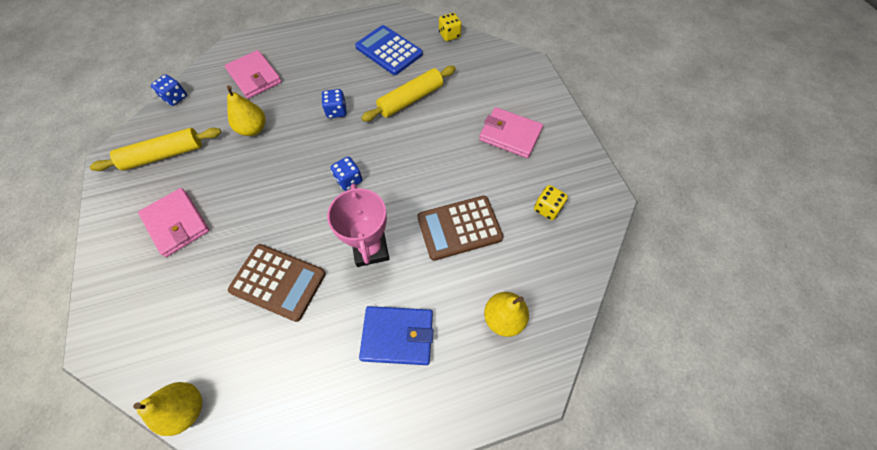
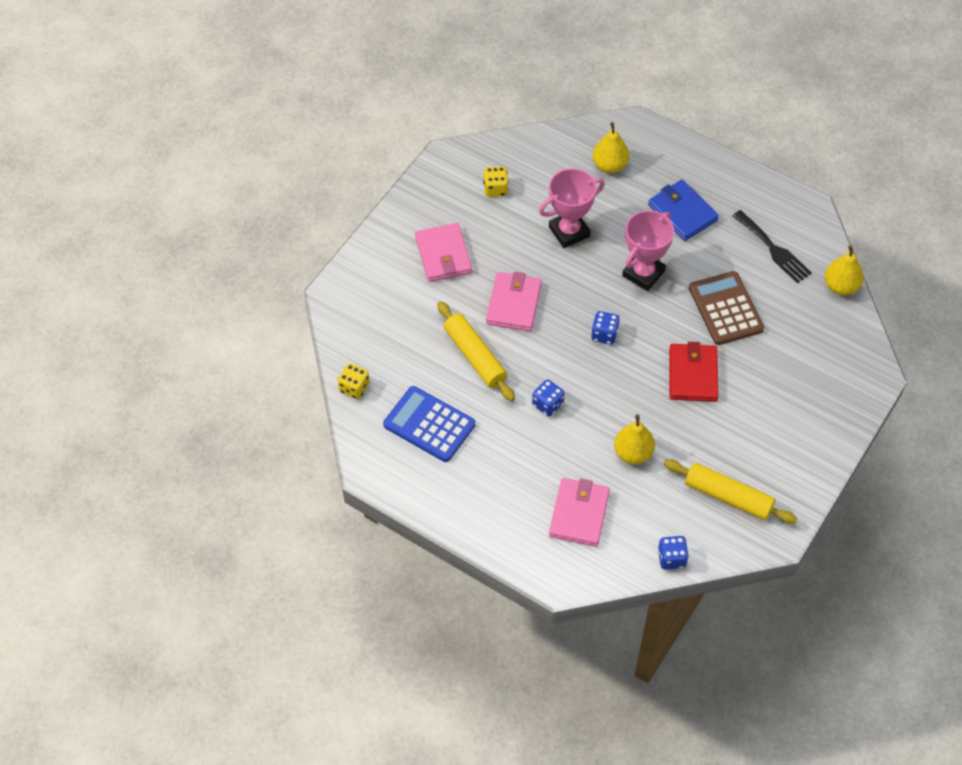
camera: 130 degrees left, 5 degrees down
pink wallet [138,188,210,257] -> pink wallet moved to [486,272,542,331]
blue calculator [355,25,423,75] -> blue calculator turned 120 degrees clockwise [383,386,475,462]
yellow rolling pin [361,66,456,122] -> yellow rolling pin turned 45 degrees clockwise [437,301,515,401]
brown calculator [417,196,504,261] -> pink trophy [539,168,605,248]
none -> red wallet [669,342,719,402]
none -> black fork [733,210,812,283]

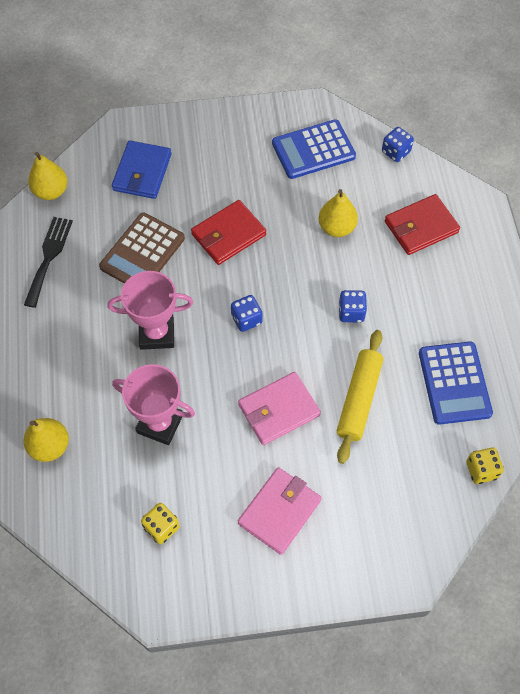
camera: 130 degrees left, 5 degrees up
pink wallet [549,478,610,547] -> red wallet [385,194,460,255]
blue wallet [648,180,719,241] -> blue wallet moved to [112,140,172,199]
yellow rolling pin [664,459,797,524] -> blue calculator [272,119,356,179]

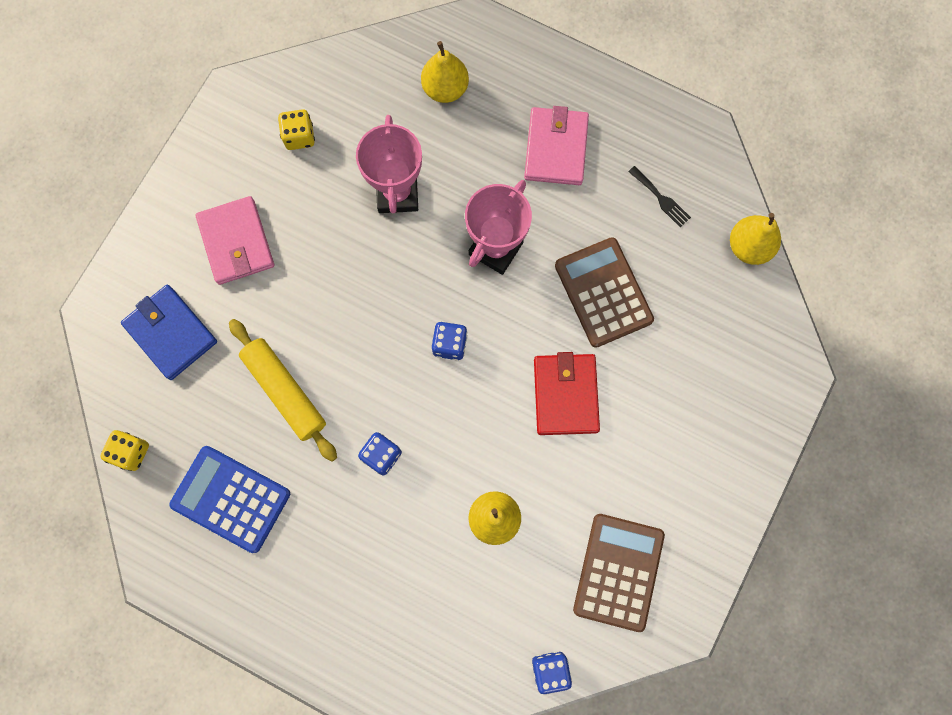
camera: 125 degrees right, 15 degrees up
black fork [24,217,73,308] -> black fork [628,166,691,227], size x0.60
blue wallet [112,140,172,199] -> blue wallet moved to [121,285,217,380]
pink trophy [112,364,195,445] -> pink trophy turned 60 degrees counterclockwise [356,115,422,213]
pink wallet [238,372,321,445] -> pink wallet moved to [524,106,589,185]
blue calculator [272,119,356,179] -> brown calculator [573,514,665,632]
red wallet [385,194,460,255] -> none

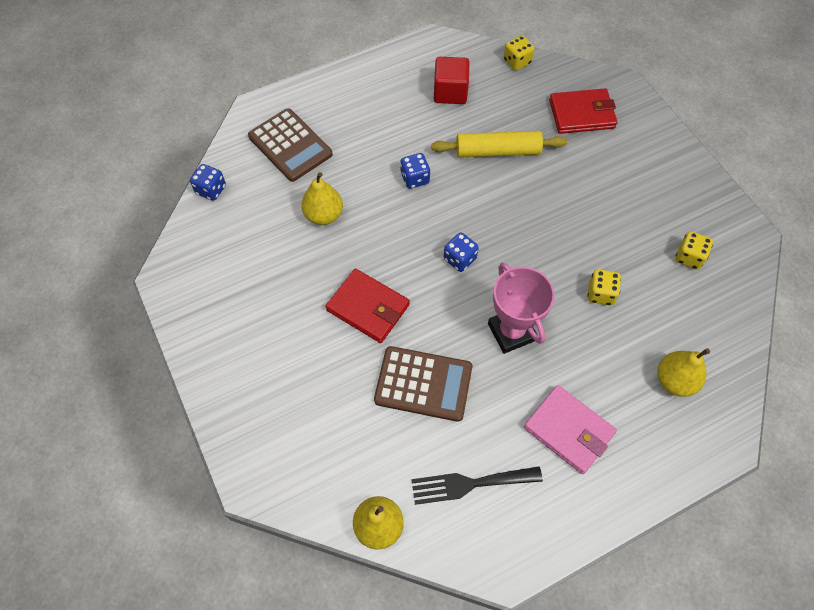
camera: 125 degrees right, 15 degrees down
blue wallet [121,285,217,380] -> red wallet [549,88,617,134]
blue calculator [169,446,290,553] -> red cube [434,57,469,104]
pink wallet [196,196,274,285] -> none
pink trophy [356,115,422,213] -> yellow dice [587,269,621,305]
brown calculator [573,514,665,632] -> brown calculator moved to [248,108,333,182]
black fork [628,166,691,227] -> black fork [411,467,543,505], size x1.68

